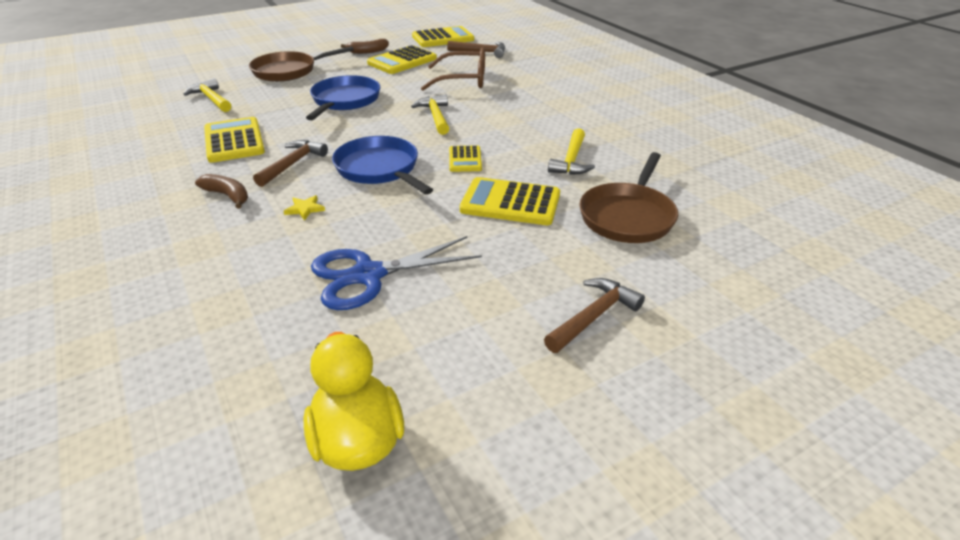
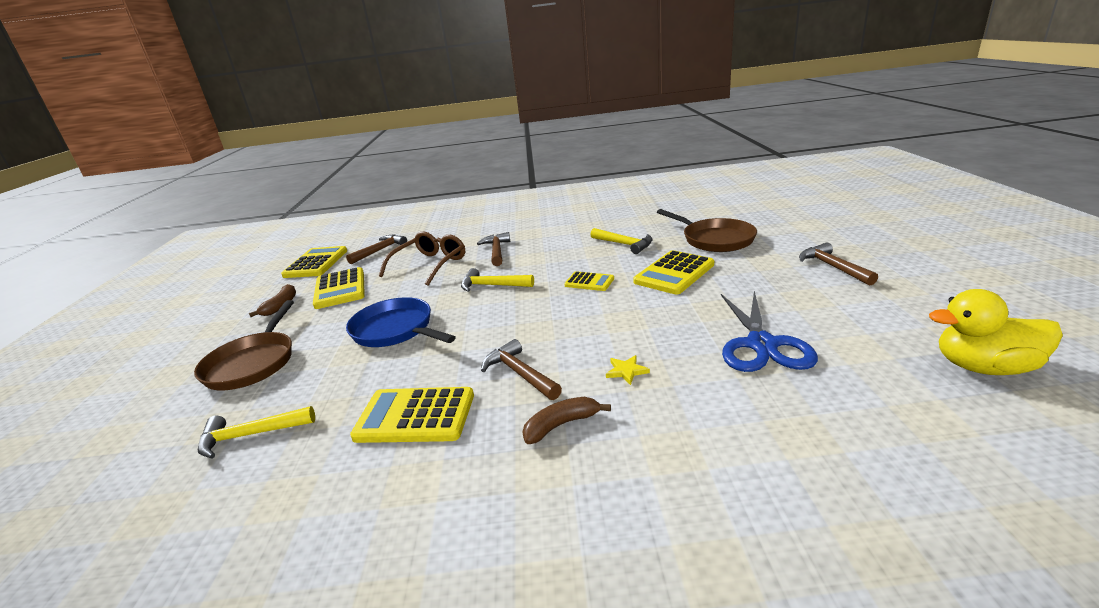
camera: 60 degrees left, 10 degrees down
blue pan [332,136,433,195] -> none
none -> brown hammer [477,232,510,266]

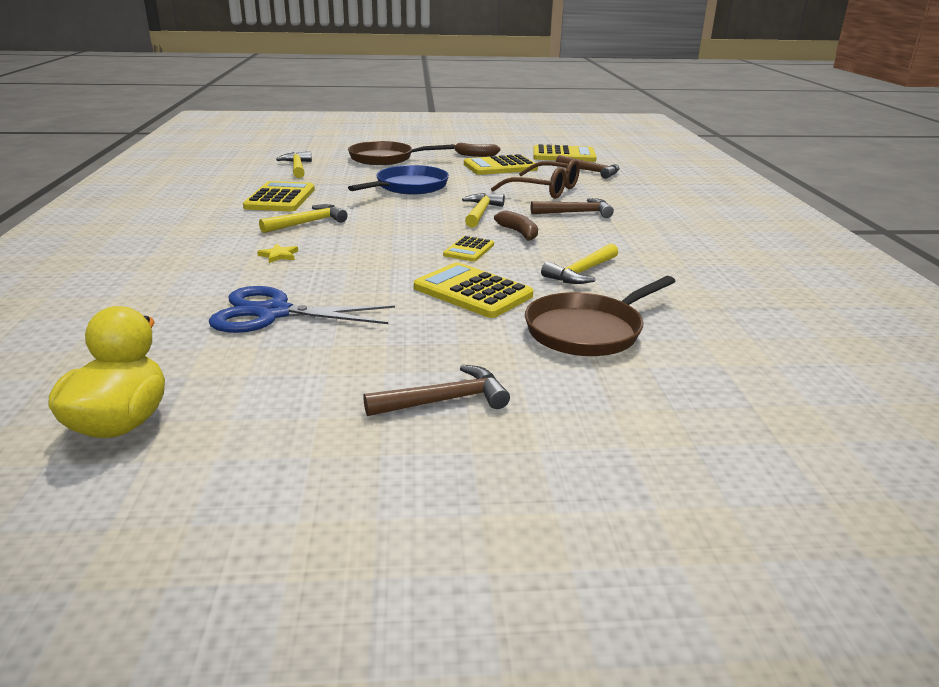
camera: 85 degrees right, 0 degrees up
brown hammer [481,339,562,400] -> yellow hammer [259,204,348,233]
brown banana [522,397,611,444] -> brown banana moved to [494,211,538,241]

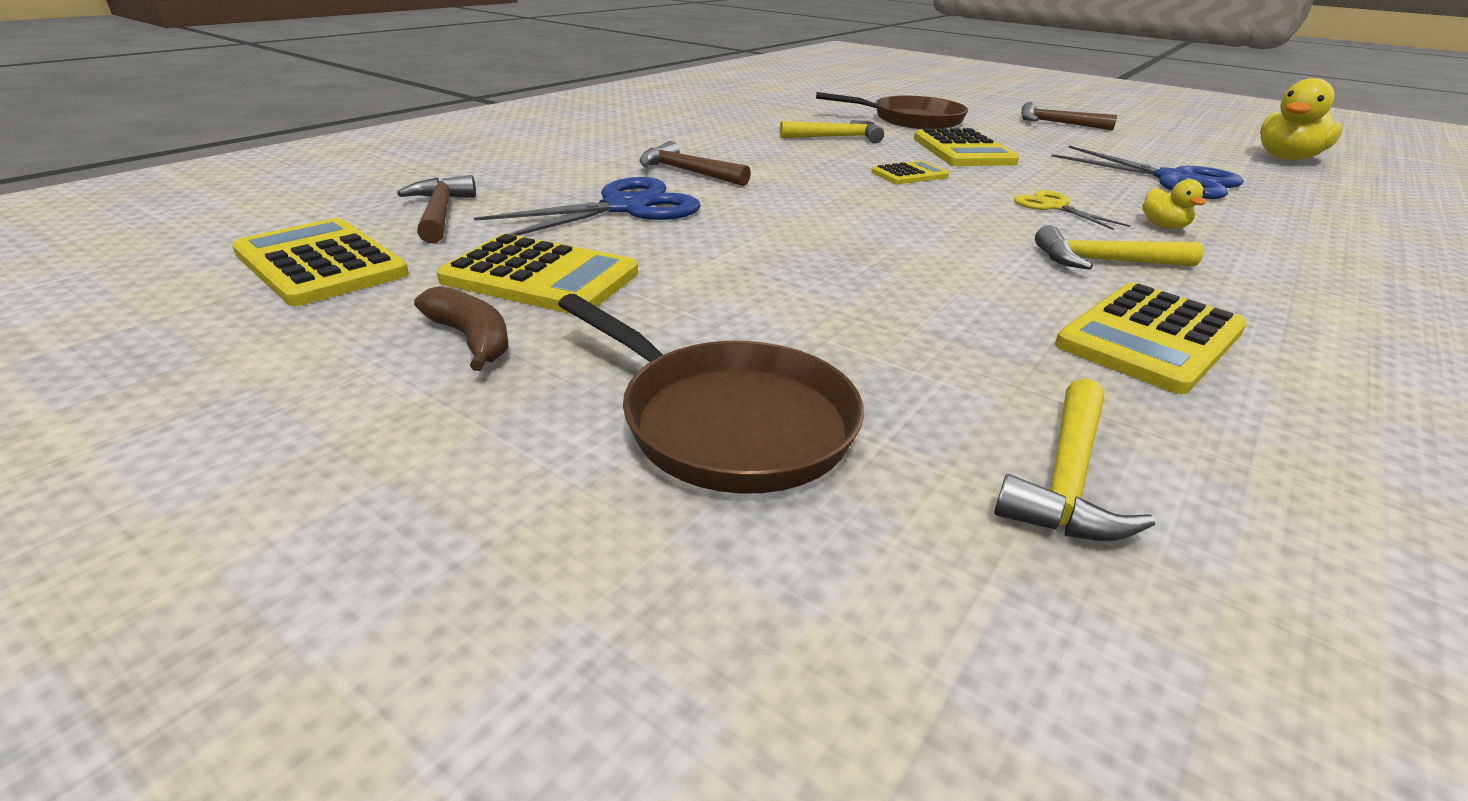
camera: 140 degrees left, 5 degrees up
yellow star [257,244,298,263] -> yellow duck [1142,179,1206,229]
blue pan [348,165,449,195] -> none
yellow hammer [462,193,505,228] -> none
brown glasses [491,159,580,199] -> blue scissors [474,177,701,236]
brown banana [494,211,538,241] -> none
none -> yellow scissors [1014,190,1130,230]

